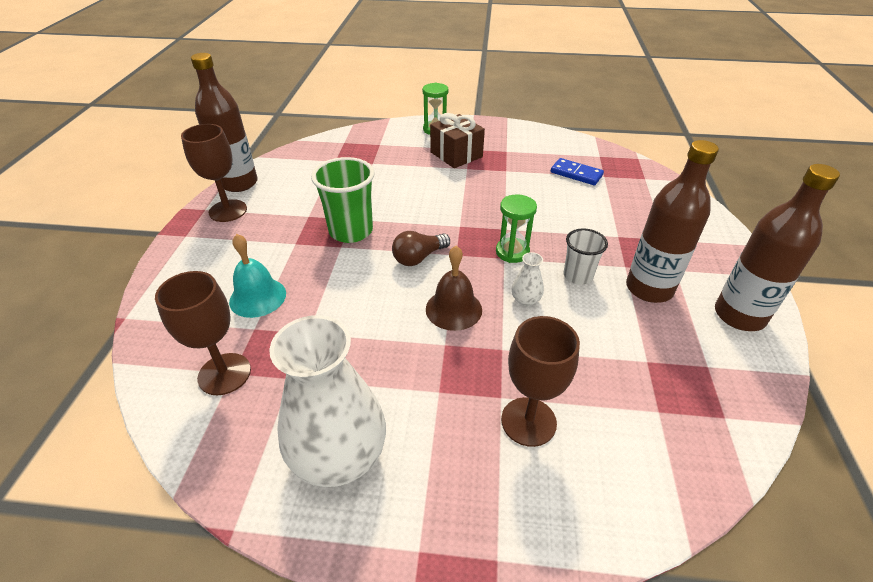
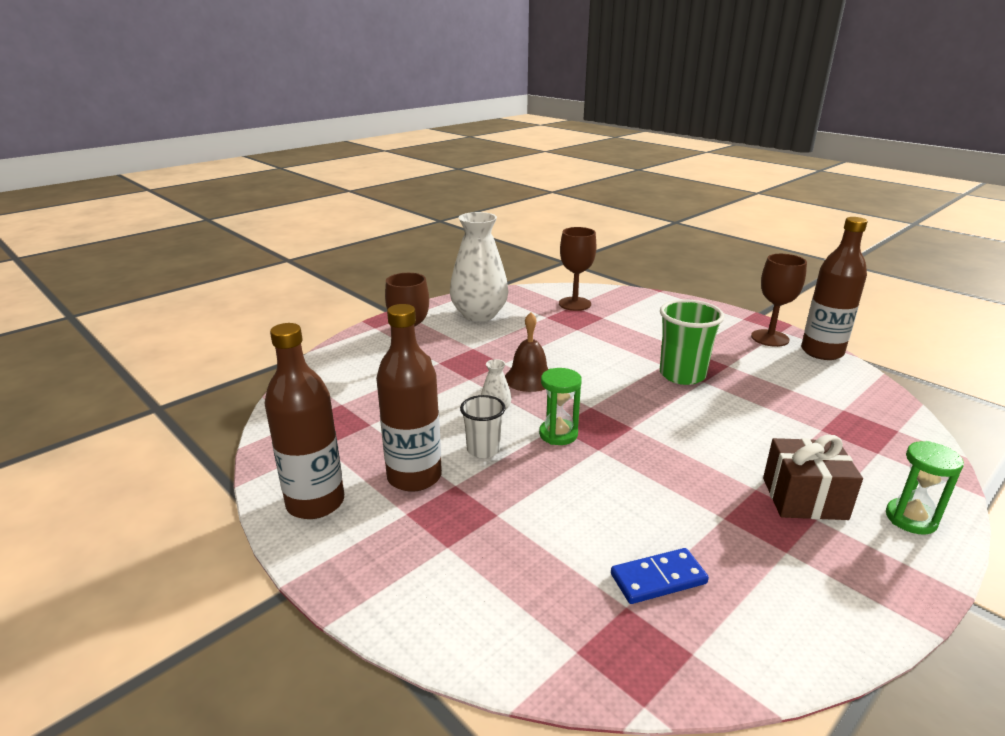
camera: 130 degrees right, 15 degrees down
turquoise bell [229,234,286,318] -> none
brown light bulb [392,231,450,266] -> none

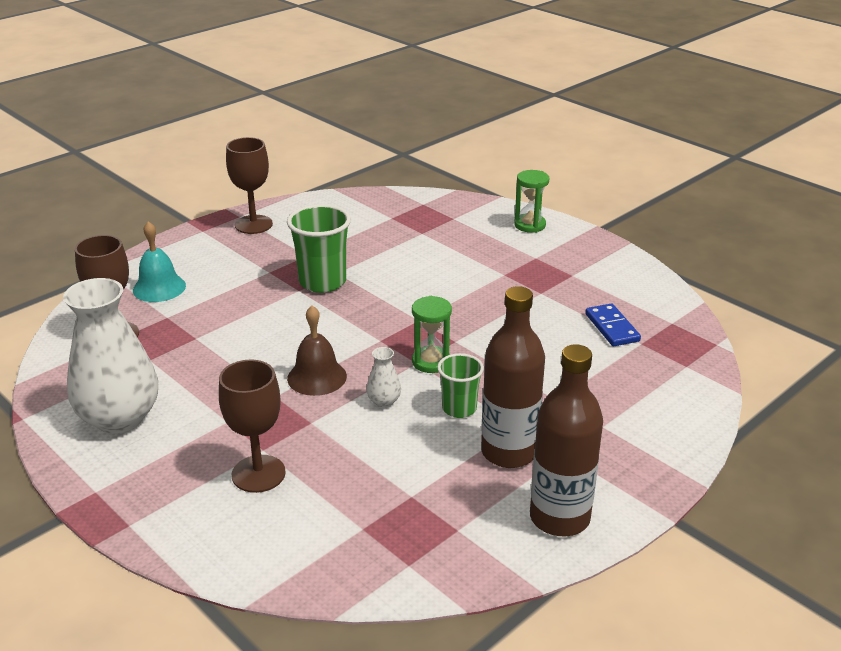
camera: 90 degrees left, 5 degrees up
white cup [460,395,506,458] -> green cup [437,353,484,418]
brown gift [763,435,863,520] -> none
brown bottle [801,217,868,360] -> none
none -> turquoise bell [133,221,186,302]

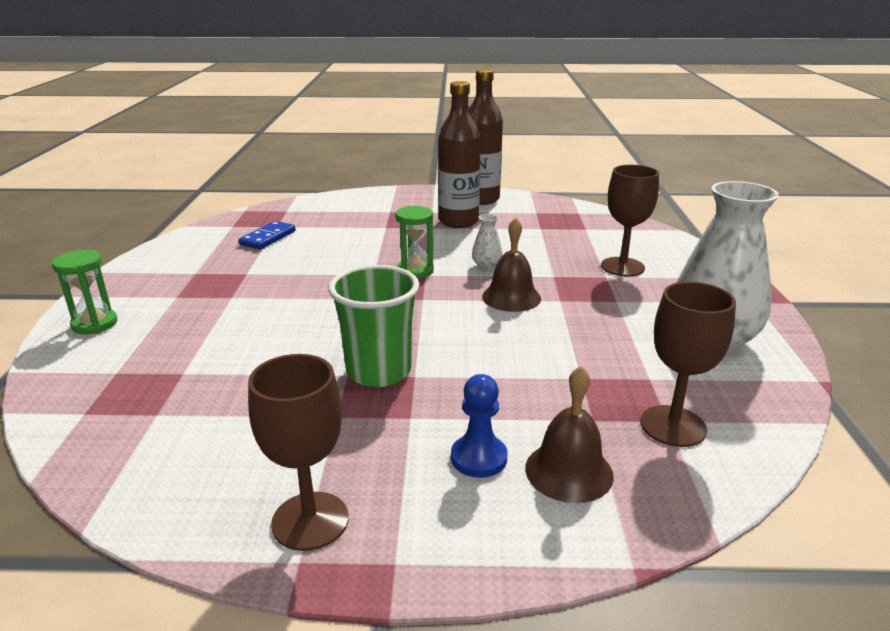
camera: 135 degrees left, 5 degrees down
turquoise bell [133,221,186,302] -> brown bell [525,366,614,503]
green cup [437,353,484,418] -> none
none -> blue pawn [451,374,507,478]

